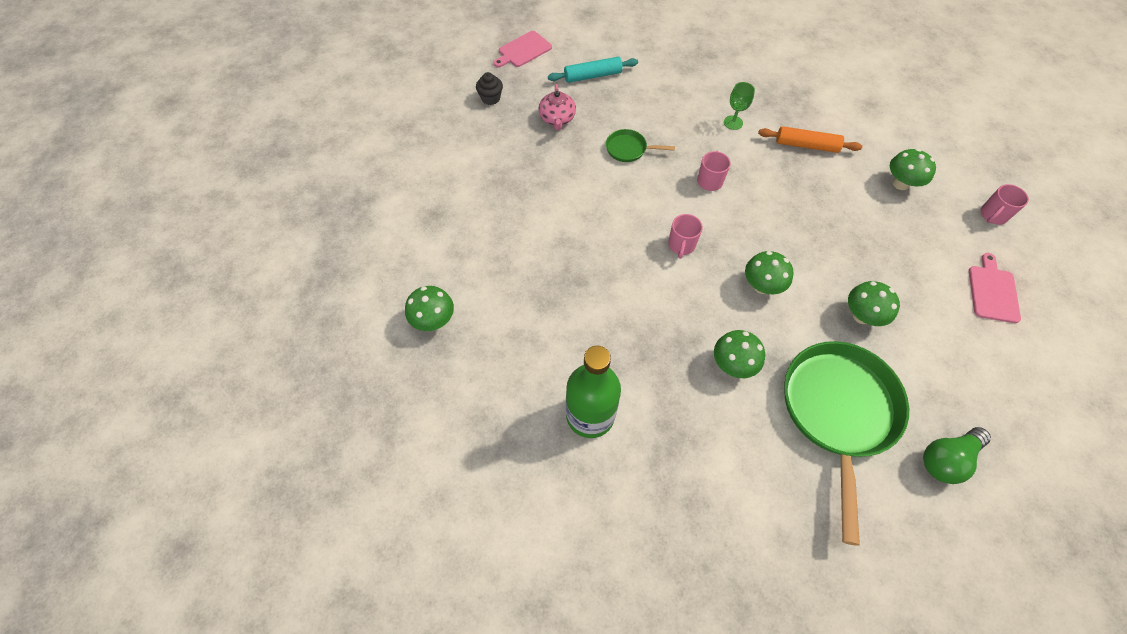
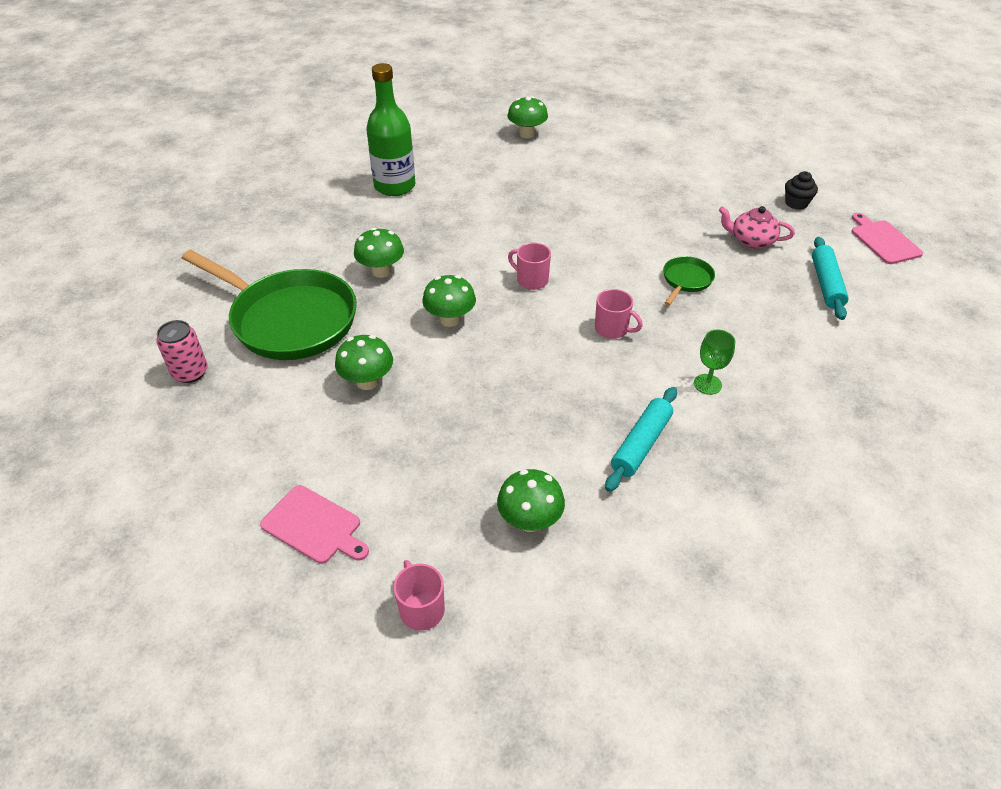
camera: 110 degrees right, 15 degrees down
orange rolling pin [758,126,862,153] -> turquoise rolling pin [605,387,677,492]
green light bulb [923,427,991,484] -> pink can [156,320,207,383]

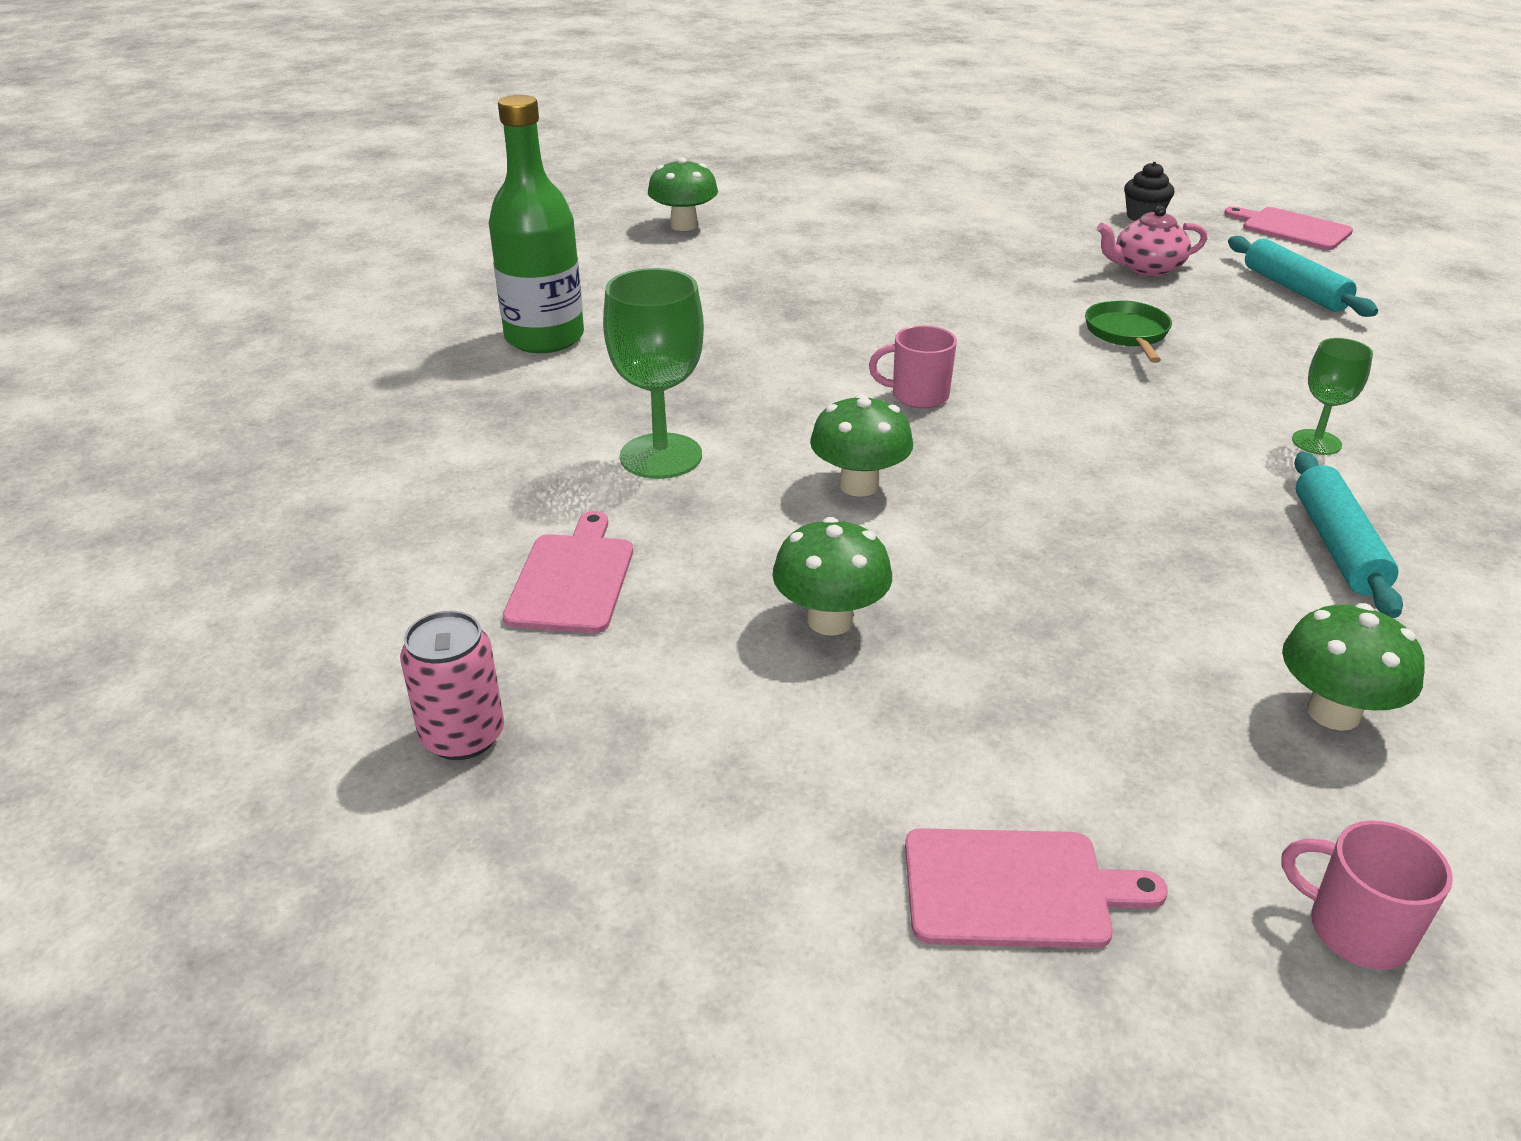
camera: 30 degrees left, 10 degrees down
green pan [182,250,357,360] -> pink cutting board [503,511,633,633]
green mushroom [354,228,404,278] -> green goblet [603,268,704,479]
pink mug [595,289,643,339] -> none

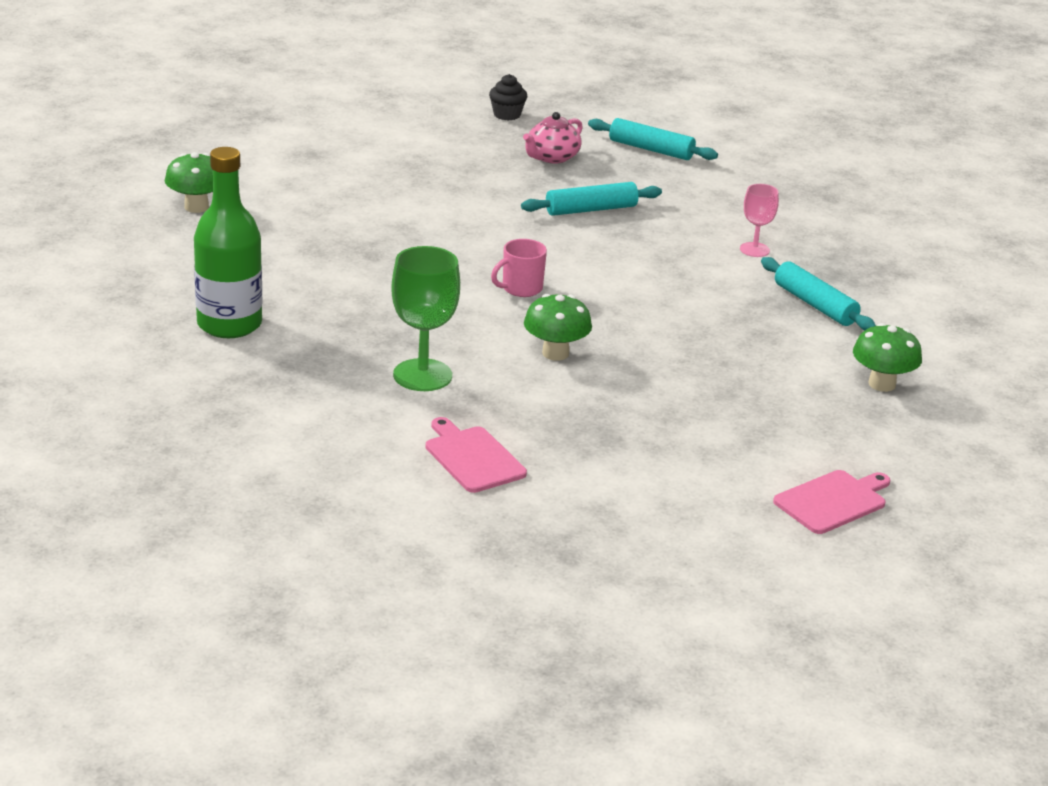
camera: 40 degrees left, 5 degrees down
pink can [400,611,504,760] -> none
green mushroom [772,517,892,636] -> none
green pan [1085,300,1172,363] -> turquoise rolling pin [521,182,662,216]
pink cutting board [1224,206,1353,250] -> none
pink mug [1281,820,1453,970] -> none
green goblet [1292,338,1373,455] -> pink goblet [740,184,779,257]

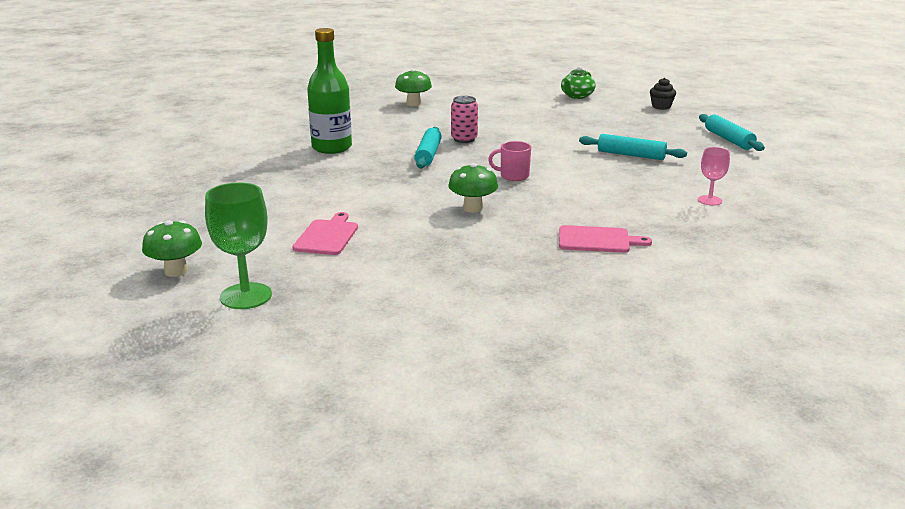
camera: 45 degrees right, 5 degrees down
green goblet [391,246,460,391] -> green goblet moved to [205,183,272,309]
pink teapot [523,112,583,164] -> none
turquoise rolling pin [761,257,876,331] -> turquoise rolling pin moved to [414,127,442,169]
pink cutting board [773,470,890,534] -> pink cutting board moved to [559,225,652,253]
green mushroom [853,323,922,392] -> green mushroom moved to [142,220,202,277]
none -> pink can [451,96,478,143]
none -> green teapot [561,66,596,99]

